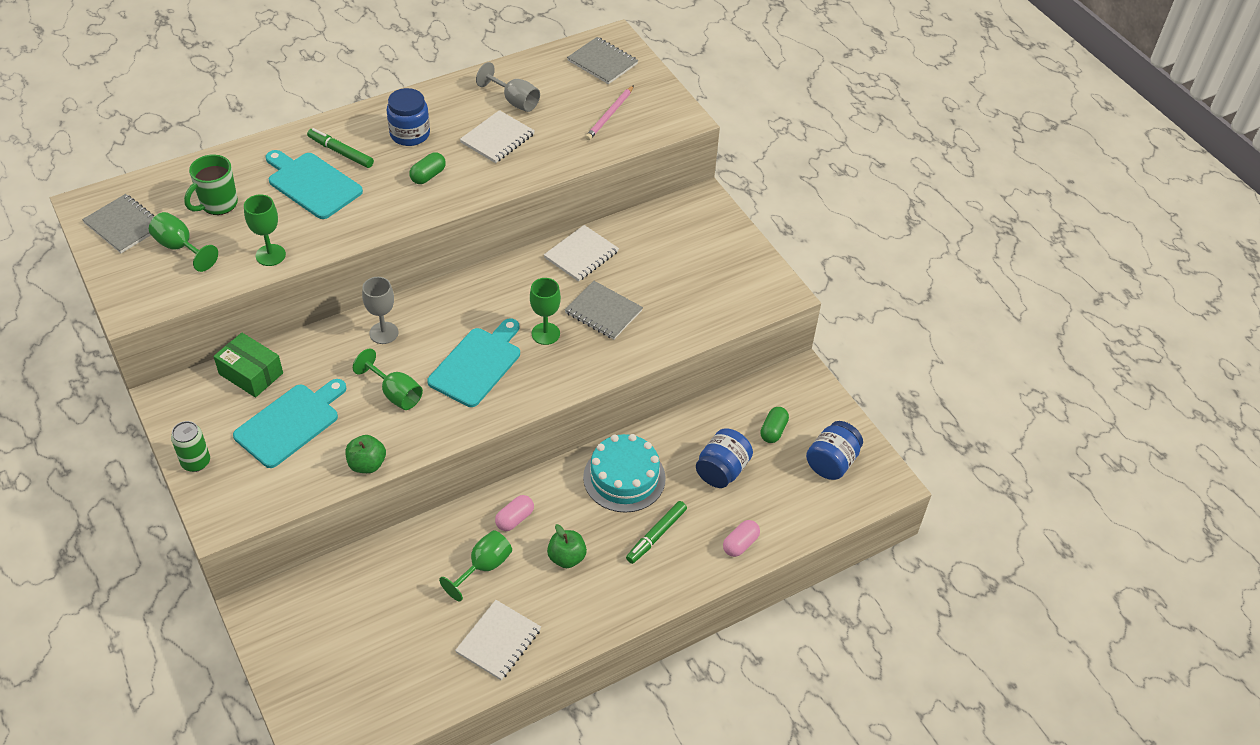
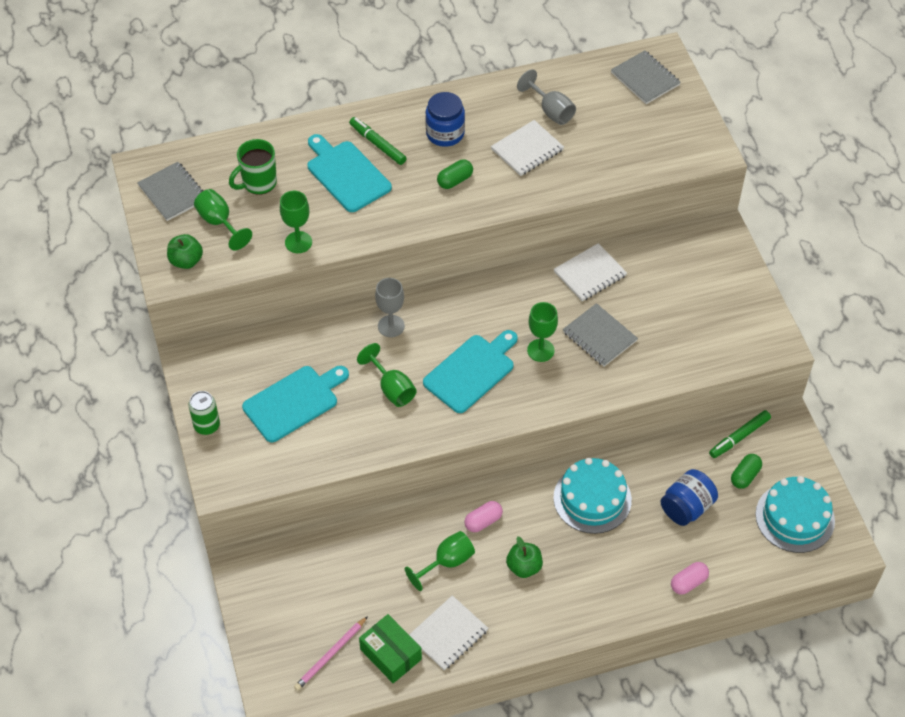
camera: 15 degrees right, 5 degrees up
green box [213,333,283,398] -> green box moved to [359,614,422,683]
green apple [345,435,386,473] -> green apple moved to [167,234,203,269]
pink pencil [585,85,634,140] -> pink pencil moved to [294,616,368,691]
green marker [626,501,687,564] -> green marker moved to [709,410,771,458]
blue jar [806,421,863,480] -> turquoise cake [756,476,835,553]

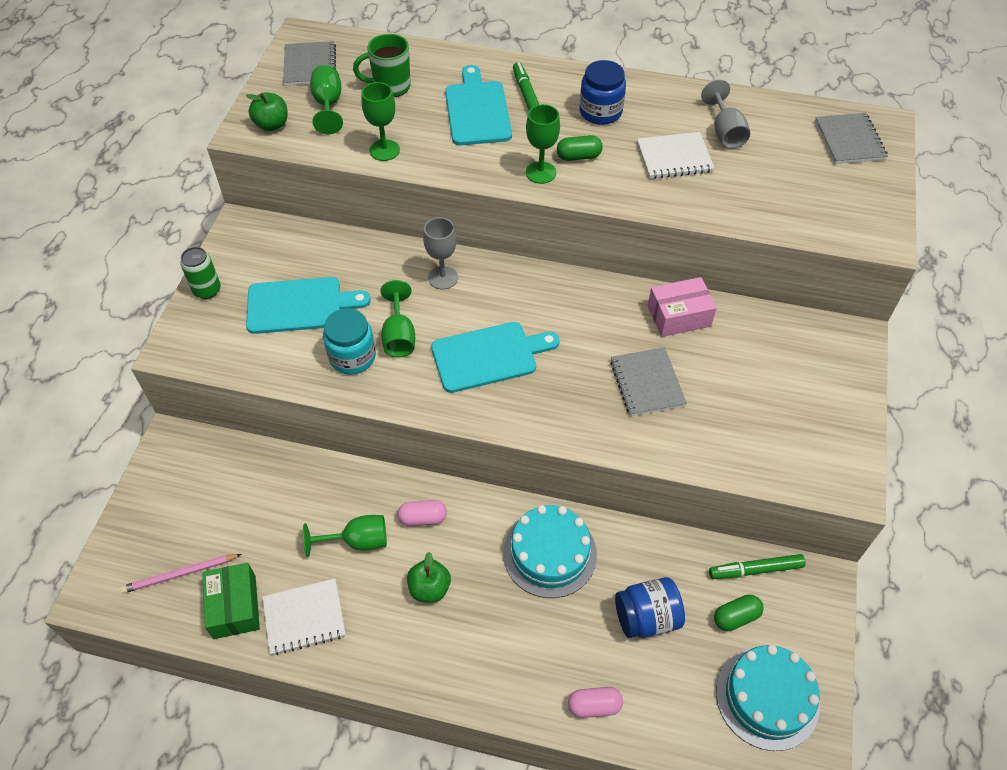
camera: 30 degrees right, 0 degrees up
green goblet [527,302,558,362] -> green goblet moved to [526,104,560,184]
white notebook [554,243,627,301] -> pink box [648,277,717,337]
none -> turquoise jar [323,309,376,375]

